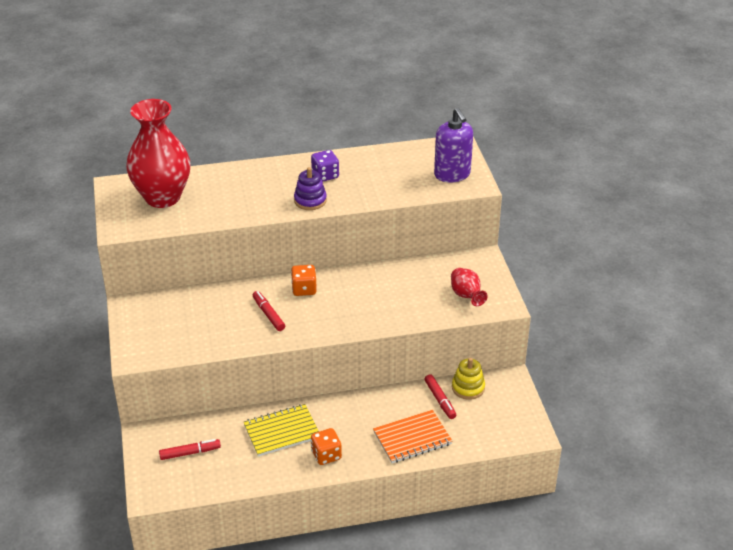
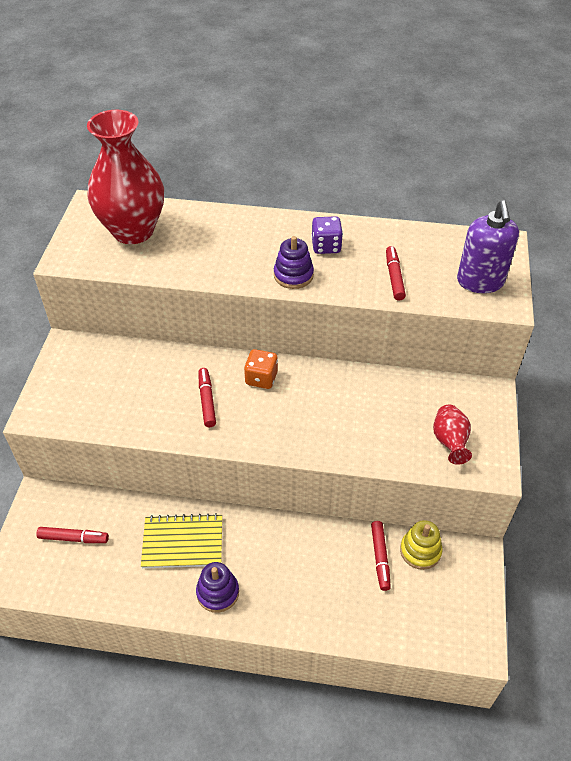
camera: 20 degrees right, 10 degrees up
orange dice [311,428,342,465] -> purple stacking toy [196,562,239,613]
orange notebook [373,410,452,463] -> none
none -> red marker [386,246,406,301]

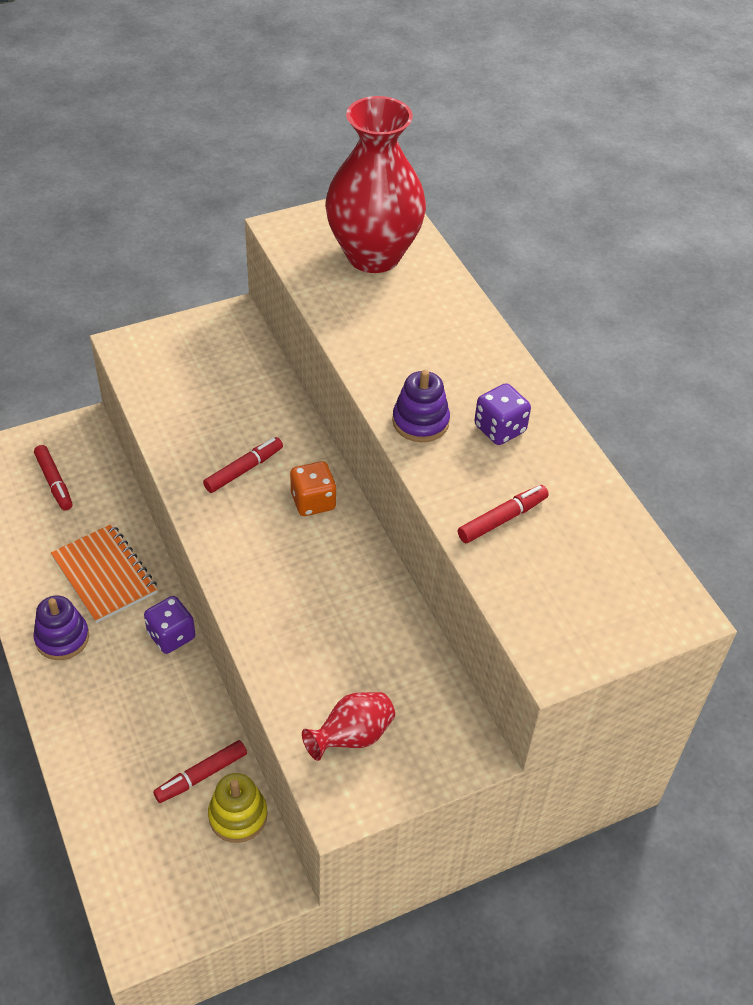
camera: 55 degrees right, 0 degrees up
yellow notebook [141,513,222,568] -> orange notebook [51,524,158,623]
purple soap dispenser [457,200,519,293] -> none
none -> purple dice [144,596,195,654]

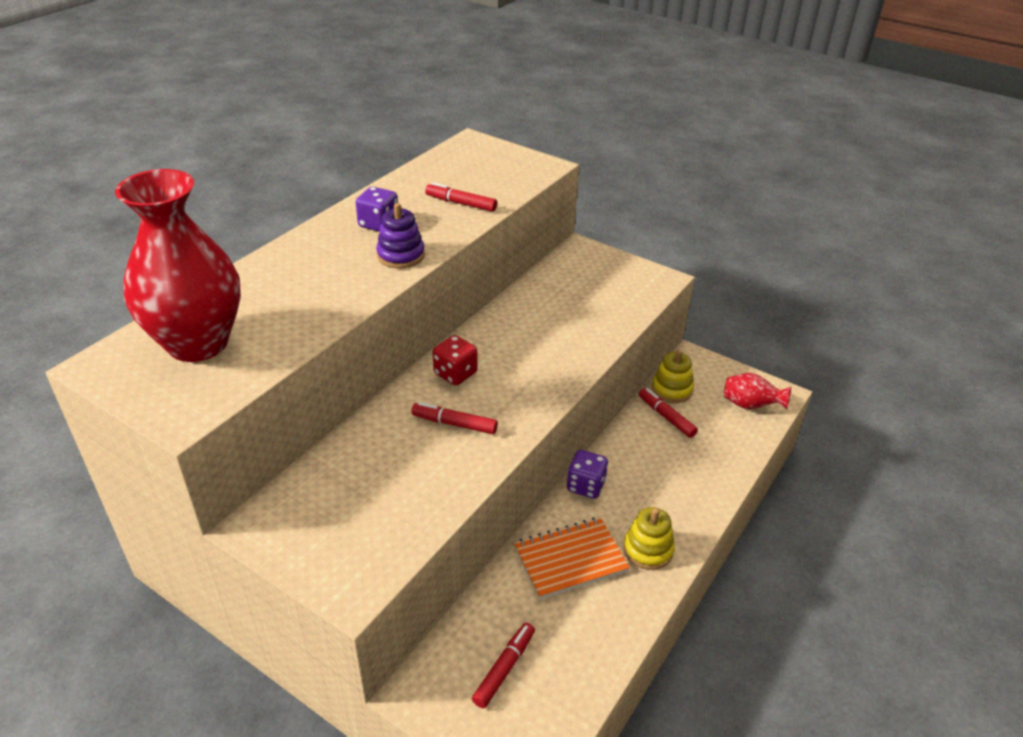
camera: 120 degrees left, 10 degrees down
purple stacking toy [33,595,89,660] -> yellow stacking toy [623,507,675,570]
orange notebook [51,524,158,623] -> orange notebook turned 45 degrees clockwise [514,517,630,599]
red marker [153,740,247,803] -> red marker turned 150 degrees counterclockwise [639,388,698,438]
orange dice [290,461,337,516] -> red dice [433,335,477,385]
red vase [302,692,395,761] -> red vase moved to [724,373,791,409]

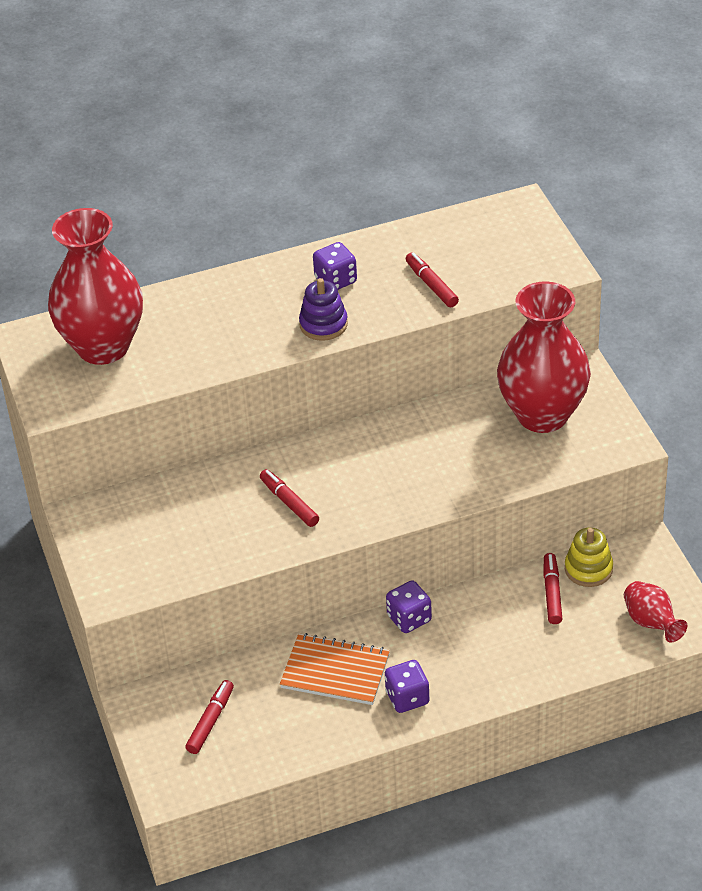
camera: 40 degrees right, 5 degrees up
red dice [433,335,477,385] -> none
red marker [472,623,535,708] -> red marker turned 45 degrees counterclockwise [185,680,234,754]
yellow stacking toy [623,507,675,570] -> purple dice [385,660,429,713]
none -> red vase [497,281,591,433]

